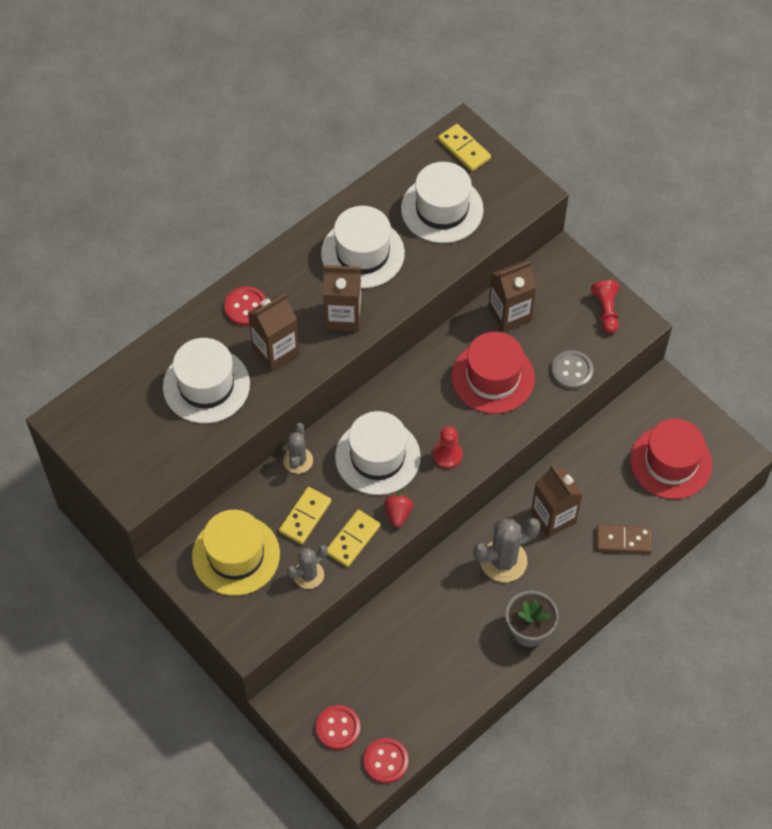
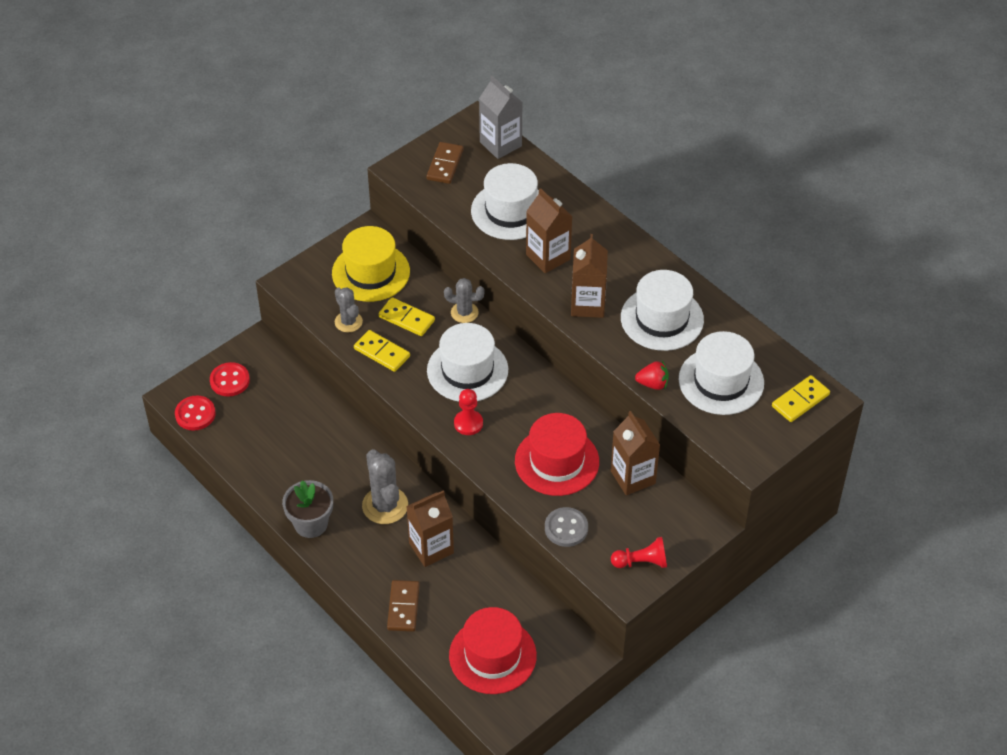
camera: 90 degrees right, 10 degrees down
red button [224,286,266,326] -> none
red strawberry [384,493,413,527] -> red strawberry moved to [635,361,669,390]
none -> brown domino [426,142,463,184]
none -> grey carton [479,76,523,159]

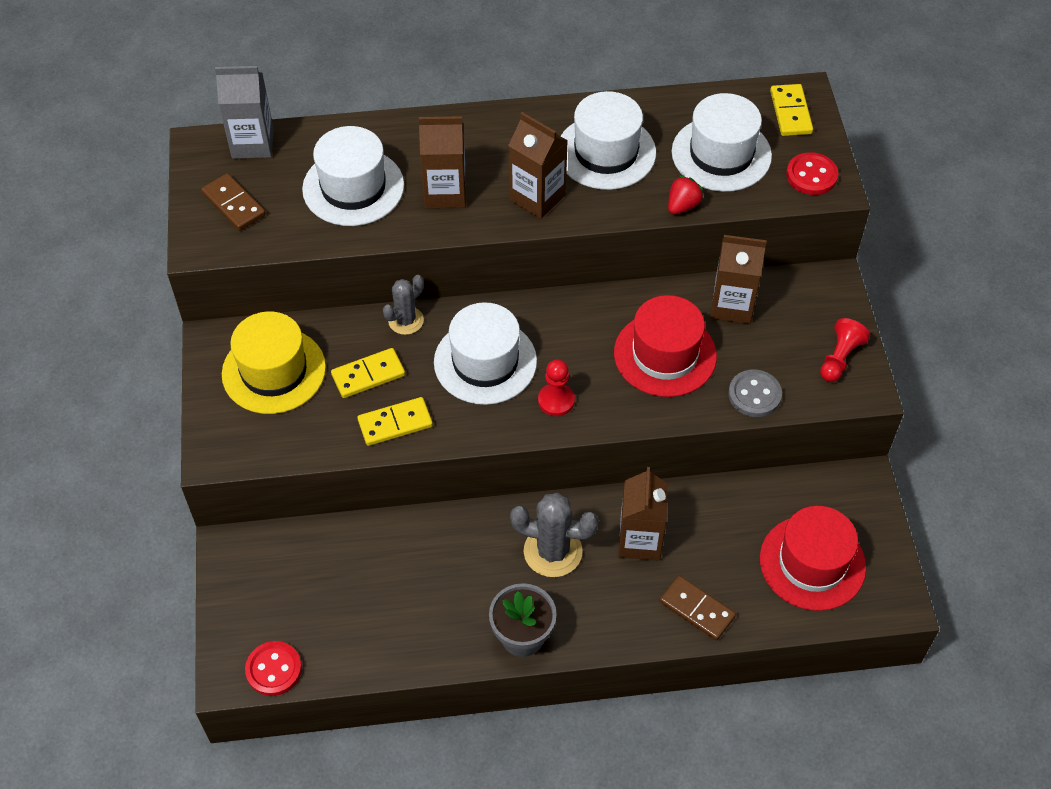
camera: 55 degrees left, 5 degrees up
red button [210,362,250,397] -> red button moved to [786,152,839,195]
grey cactus [335,287,363,333] -> none

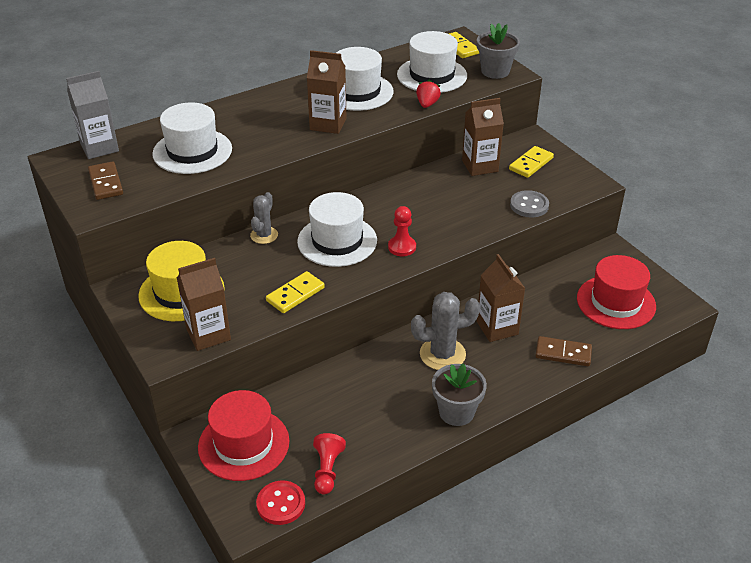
camera: 25 degrees left, 15 degrees down
brown domino [201,173,266,231] -> brown domino turned 45 degrees clockwise [88,161,123,200]
yellow domino [331,348,405,398] -> yellow domino moved to [509,146,554,178]
brown carton [419,116,466,208] -> brown carton moved to [177,258,231,351]
red hat [614,295,717,397] -> red hat moved to [198,390,289,481]
red button [786,152,839,195] -> grey flower pot [477,23,520,79]
red pawn [820,318,870,382] -> red pawn moved to [313,433,346,494]

